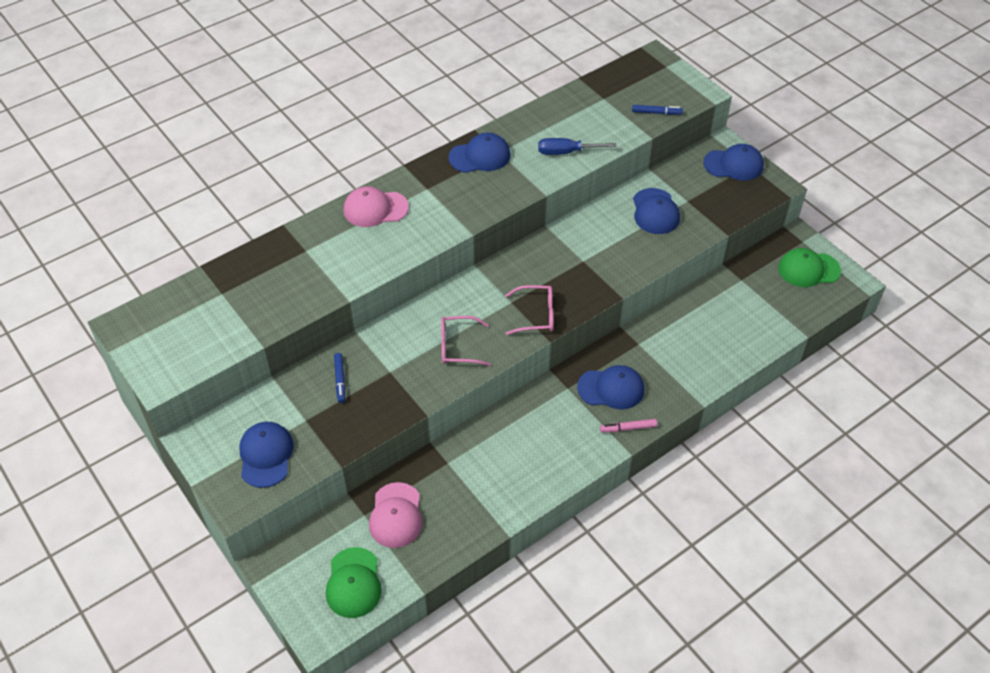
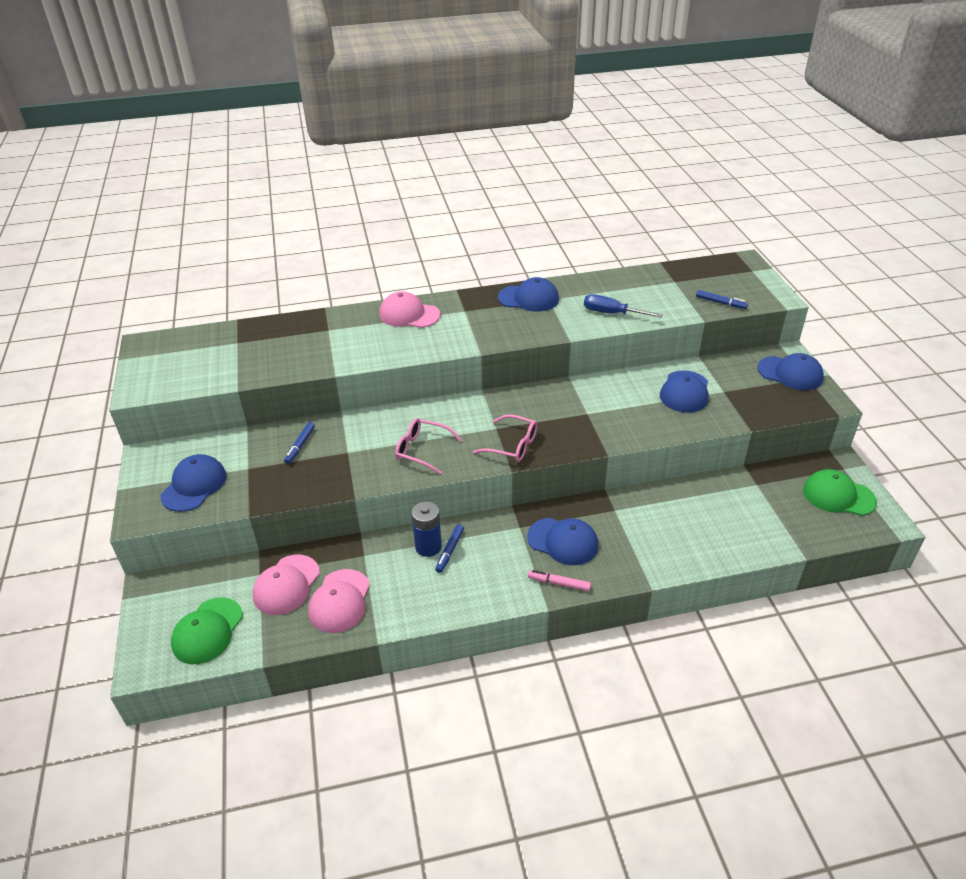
camera: 25 degrees right, 10 degrees down
none -> pink cap [308,569,370,633]
none -> blue battery [411,501,442,557]
none -> blue marker [435,524,464,573]

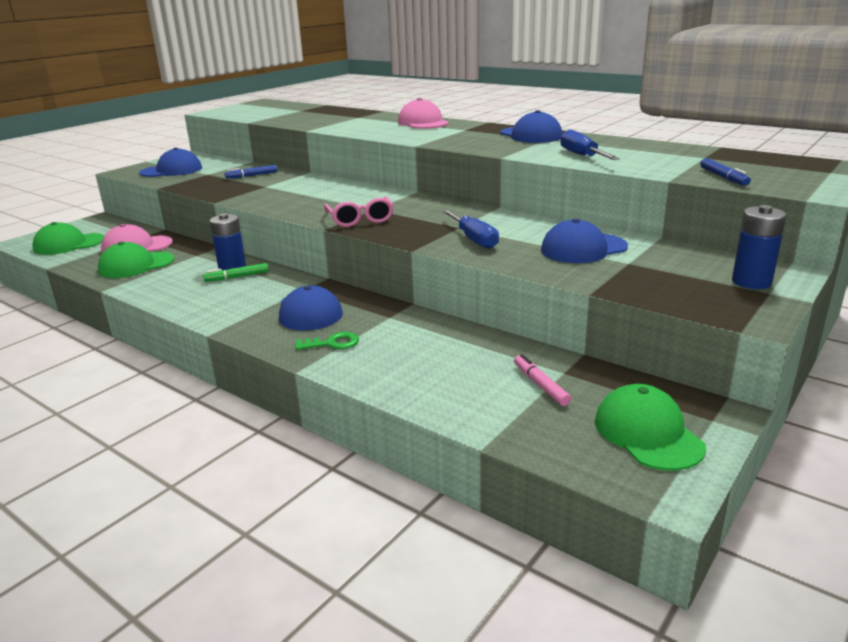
camera: 50 degrees right, 15 degrees down
pink cap [308,569,370,633] -> green cap [98,242,174,278]
pink glasses [395,418,462,475] -> none
blue marker [435,524,464,573] -> green marker [203,263,269,282]
pink marker [528,570,591,591] -> pink marker moved to [514,354,571,406]
blue cap [757,353,824,390] -> blue battery [732,205,786,289]
none -> green key [295,332,359,350]
none -> blue screwdriver [442,209,499,249]

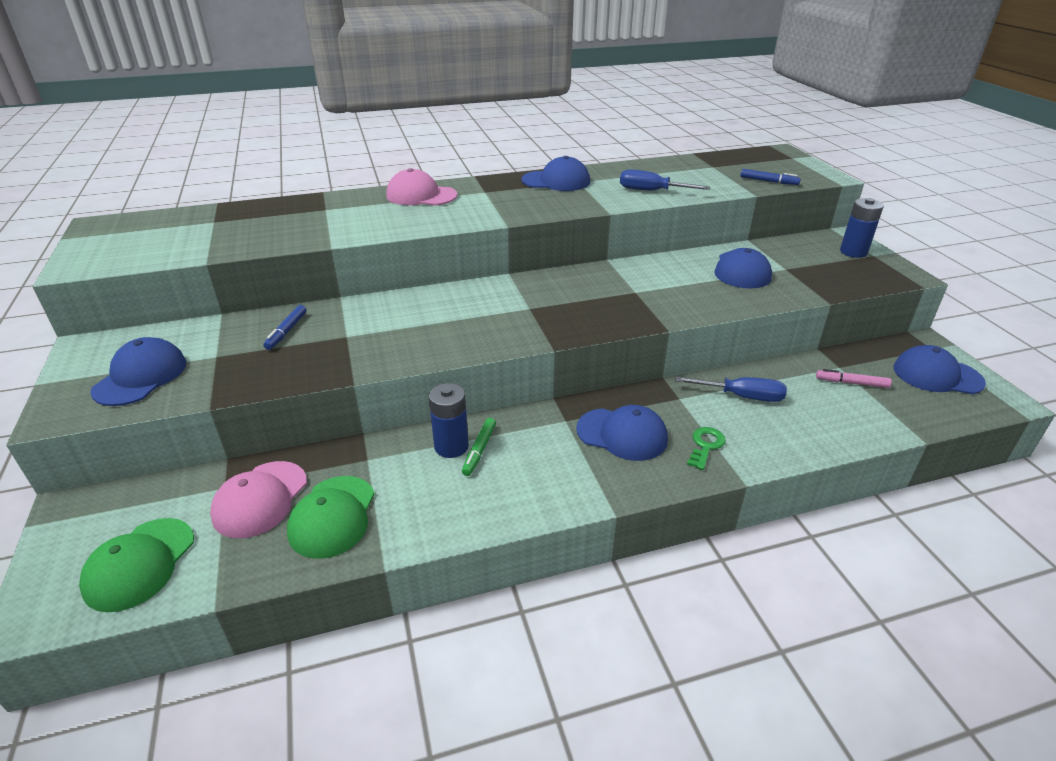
camera: 55 degrees left, 10 degrees up
pink glasses [324,197,394,227] -> none
blue screwdriver [442,209,499,249] -> blue screwdriver moved to [675,377,787,402]
green cap [595,384,706,471] -> blue cap [894,345,986,394]

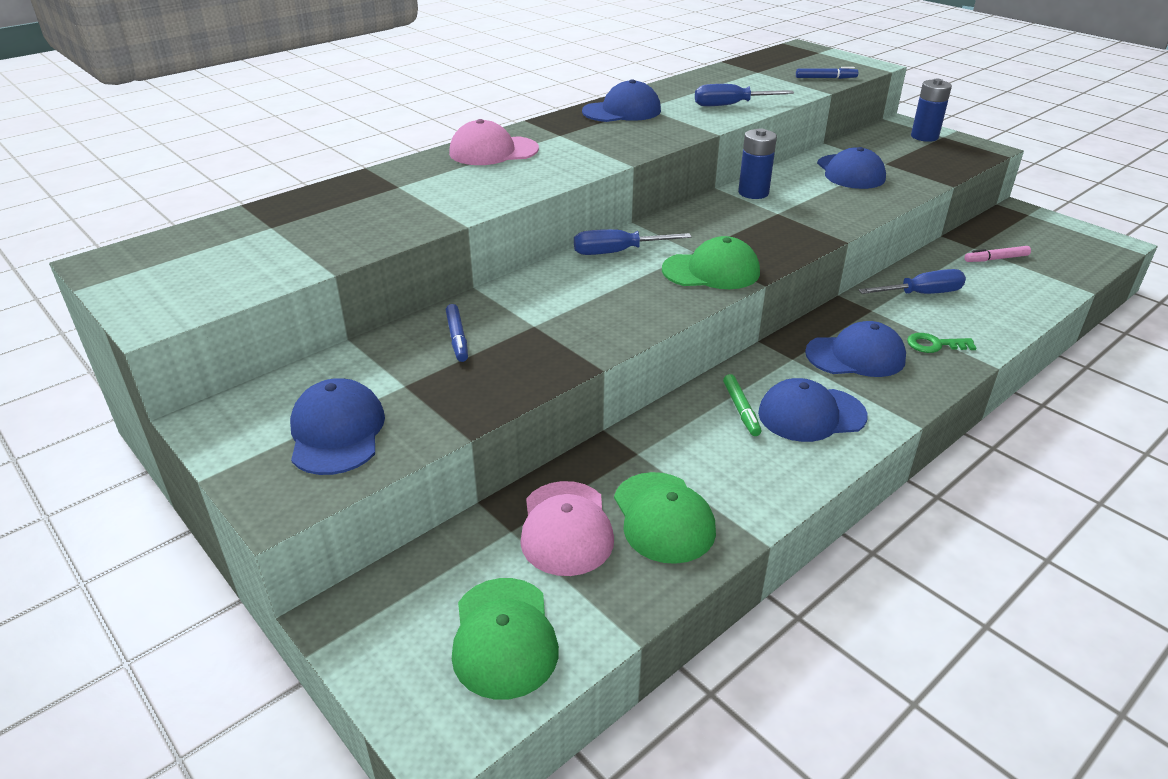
camera: 25 degrees left, 0 degrees up
blue battery [429,383,469,458] -> blue battery moved to [738,128,777,199]
green key [687,427,726,470] -> green key turned 90 degrees counterclockwise [907,333,977,353]
blue cap [894,345,986,394] -> blue cap moved to [758,378,867,442]
none -> blue screwdriver [574,229,692,255]
none -> green cap [662,236,760,289]

